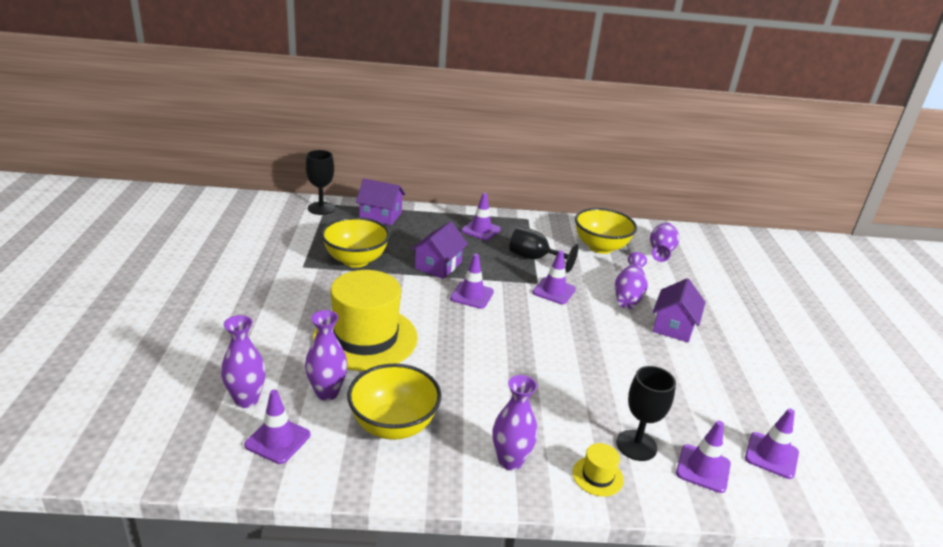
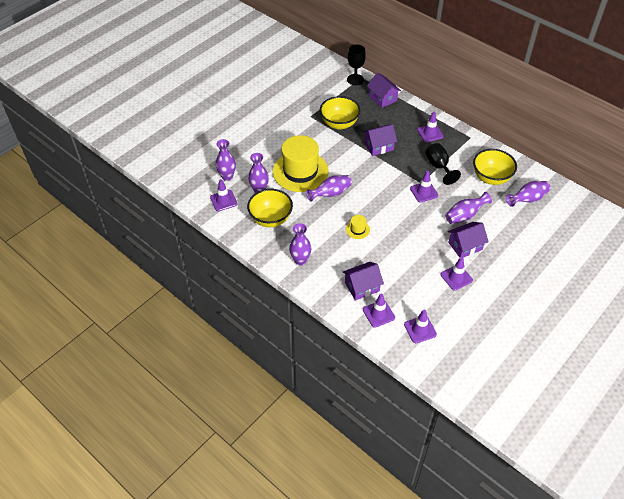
camera: 45 degrees right, 20 degrees up
purple traffic cone [450,254,494,309] -> purple traffic cone moved to [441,257,473,291]
yellow hat [572,443,624,497] -> yellow hat moved to [346,215,370,239]
black goblet [616,366,676,461] -> purple house [343,262,384,301]
none -> purple vase [306,175,352,202]

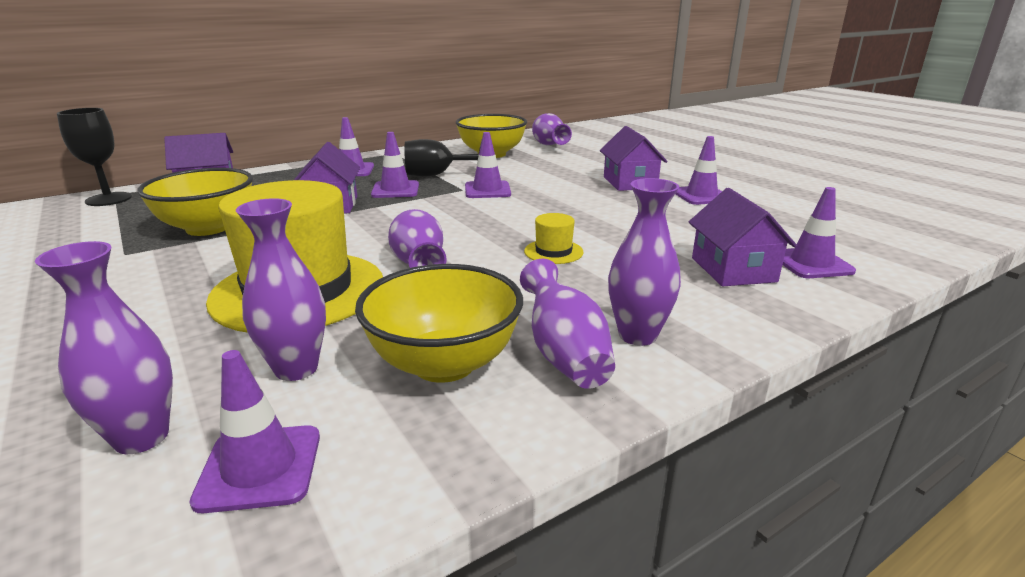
camera: 75 degrees left, 25 degrees down
purple traffic cone [404,310,437,343] -> purple traffic cone moved to [371,132,419,198]
purple vase [445,192,492,224] -> purple vase moved to [520,258,615,389]

